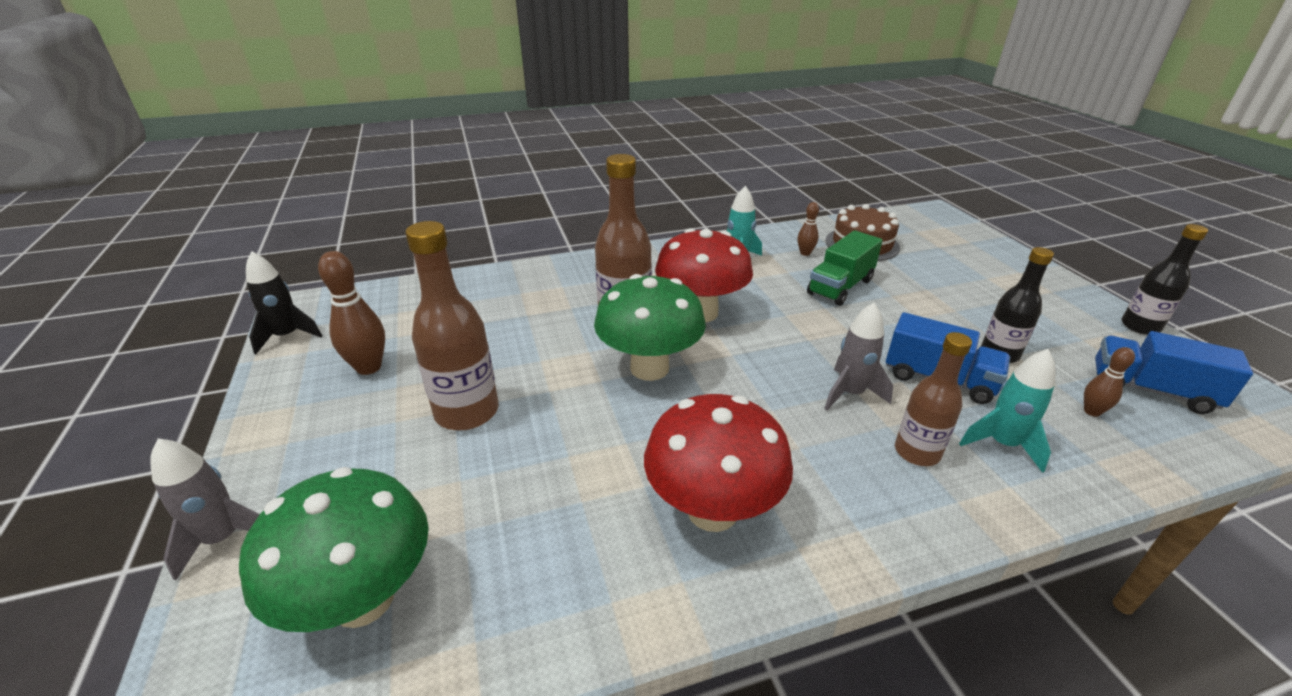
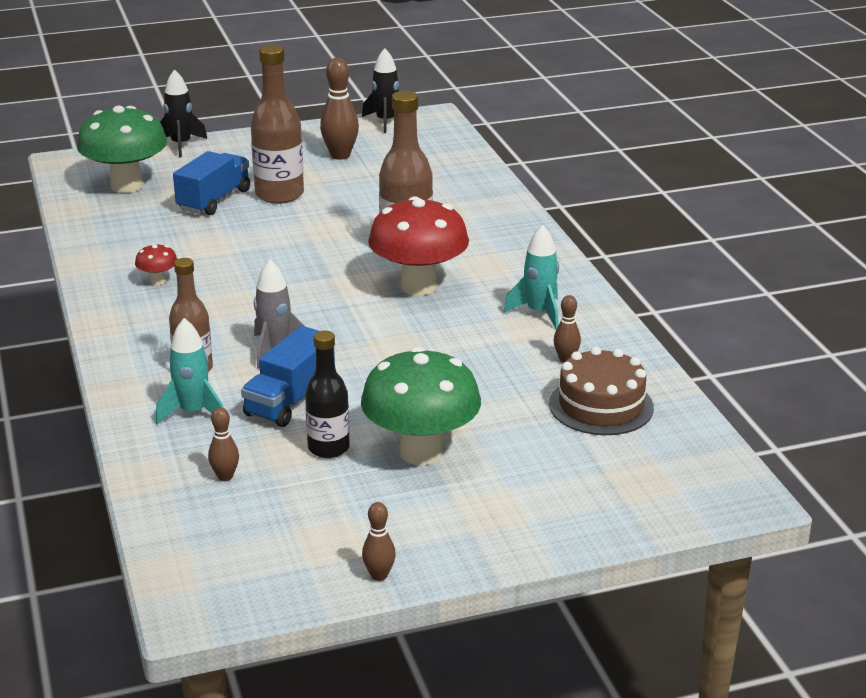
camera: 90 degrees right, 5 degrees down
grey rocket [150,438,260,580] -> black rocket [160,69,207,157]
green mushroom [594,274,706,381] -> green mushroom moved to [361,347,481,465]
red mushroom [644,394,793,532] -> red mushroom [135,244,177,285], size x0.43
green truck [807,230,883,306] -> none
blue truck [1095,331,1253,414] -> blue truck moved to [173,151,250,215]
black bottle [1122,224,1208,335] -> brown bowling pin [362,502,396,581]

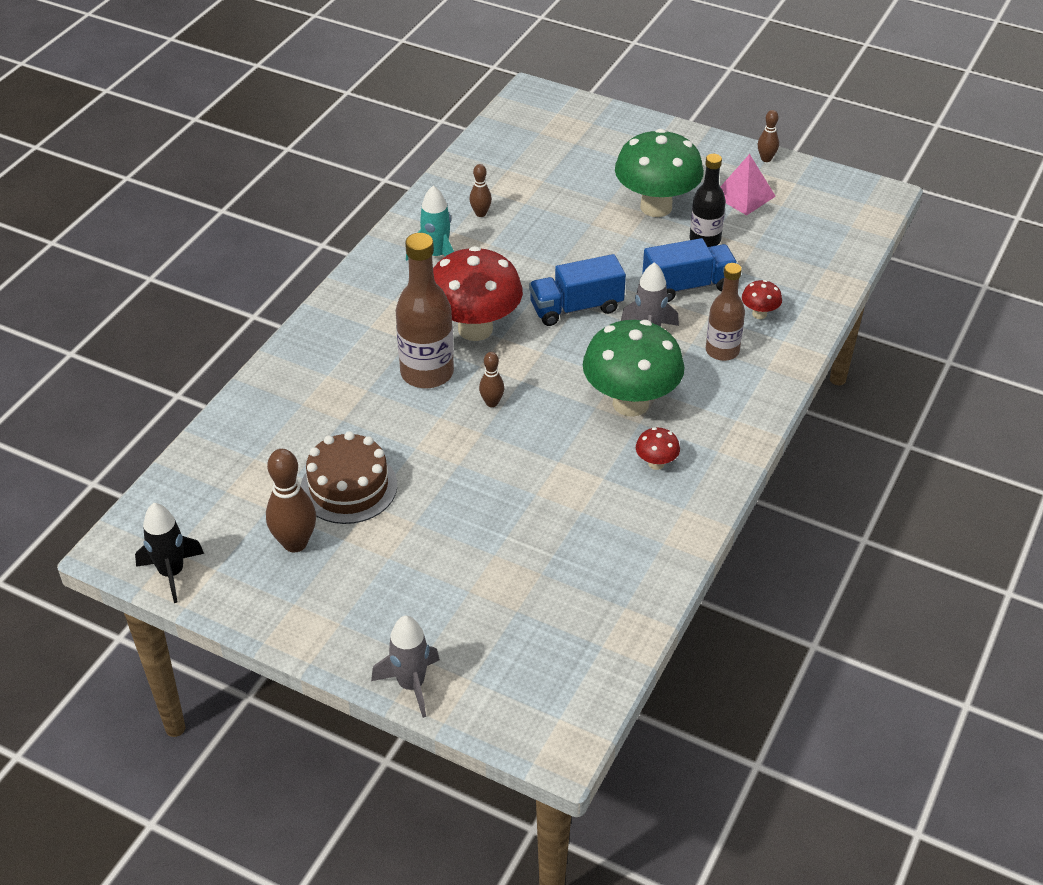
camera: 135 degrees left, 15 degrees up
green mushroom [77,106,167,193] -> green mushroom moved to [583,320,685,417]
turquoise rocket [156,318,224,425] -> red mushroom [742,280,782,319]
black rocket [160,69,207,157] -> grey rocket [371,616,440,718]
blue truck [173,151,250,215] -> blue truck moved to [529,254,626,326]
brown bowling pin [208,407,239,481] -> brown bowling pin moved to [479,352,504,407]
brown bottle [251,45,304,204] -> none
brown cake [549,347,654,435] -> brown cake moved to [300,431,397,524]
none -> pink pyramid [720,154,776,215]

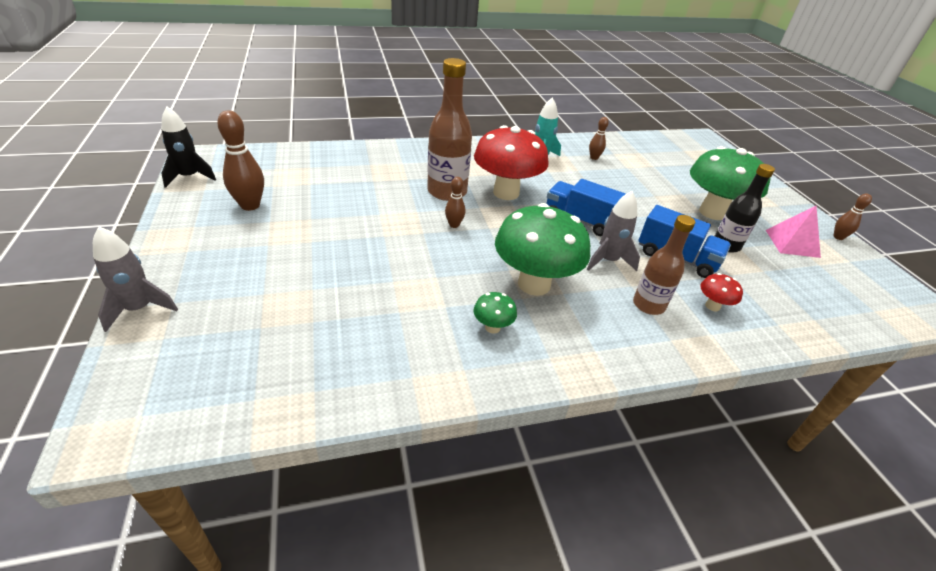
camera: 45 degrees right, 5 degrees down
brown cake [300,431,397,524] -> none
red mushroom [636,427,680,470] -> green mushroom [473,292,517,334]

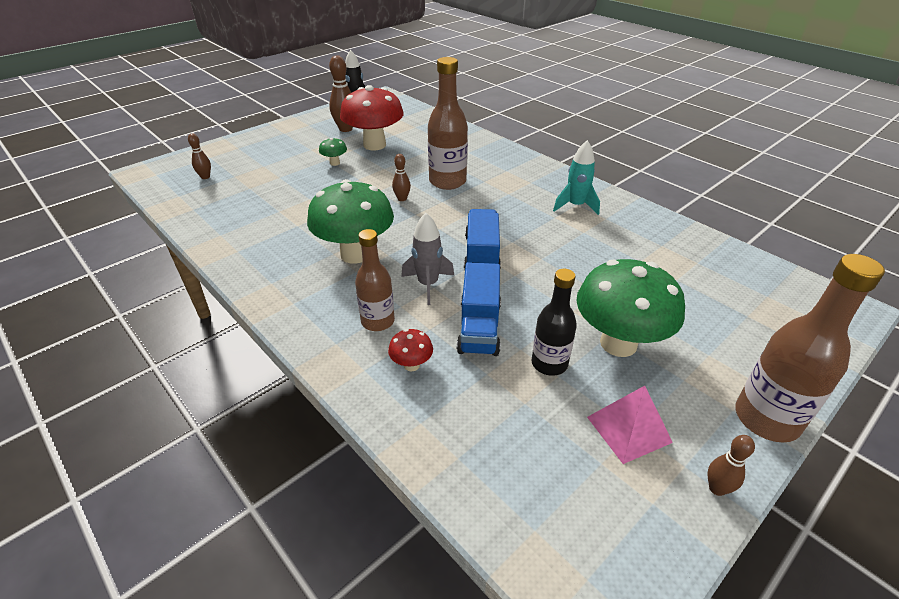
camera: 65 degrees right, 0 degrees up
grey rocket [93,227,178,332] -> none
green mushroom [473,292,517,334] -> green mushroom moved to [319,138,347,166]
red mushroom [474,125,549,200] -> red mushroom moved to [340,85,404,150]
brown bowling pin [589,117,609,160] -> brown bowling pin moved to [188,134,211,179]
none -> brown bottle [735,254,885,443]

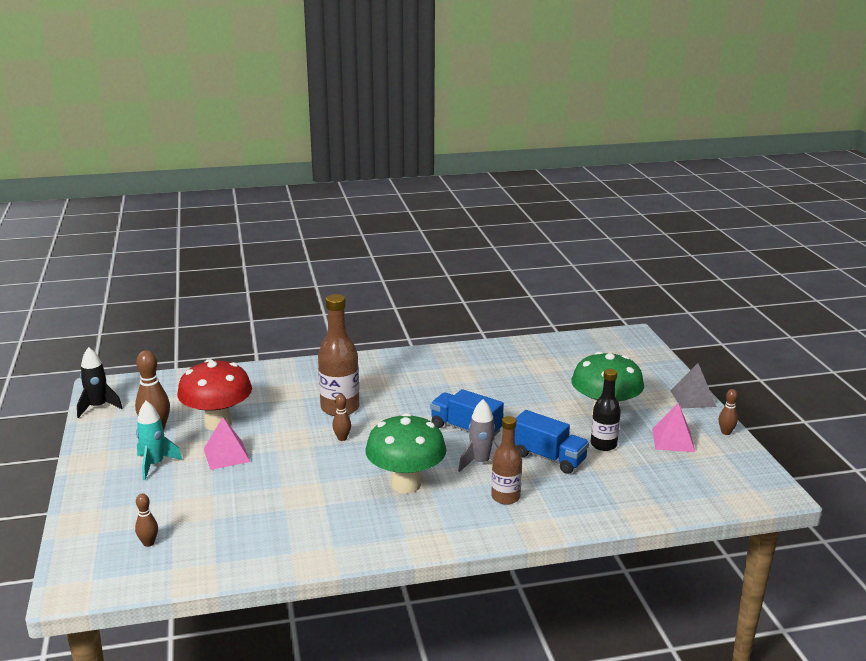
camera: 60 degrees left, 15 degrees down
green mushroom [319,138,347,166] -> pink pyramid [204,417,250,470]
red mushroom [388,329,433,372] -> none
turquoise rocket [553,140,600,215] -> turquoise rocket moved to [136,400,182,480]
brown bottle [735,254,885,443] -> grey pyramid [670,363,717,408]

